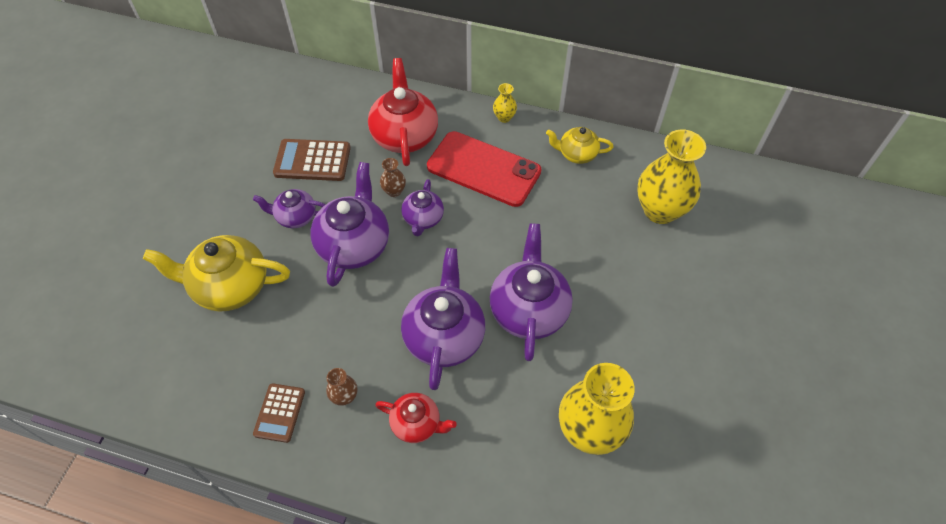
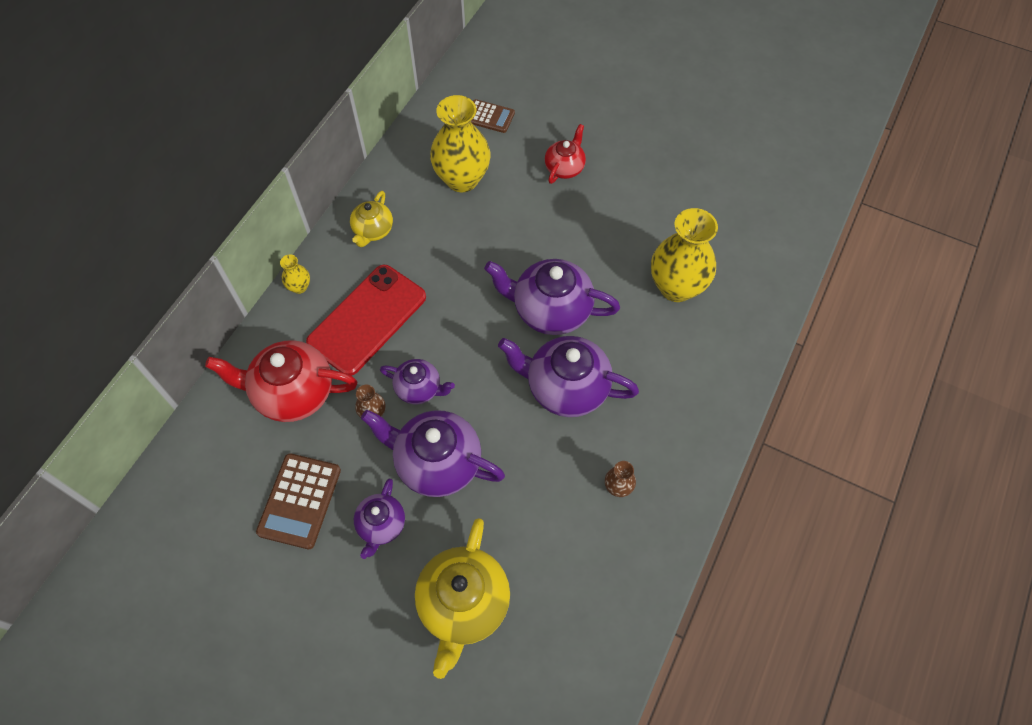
camera: 80 degrees left, 5 degrees up
brown calculator [253,383,305,443] -> brown calculator moved to [470,99,515,133]
red teapot [375,393,457,443] -> red teapot moved to [545,124,586,184]

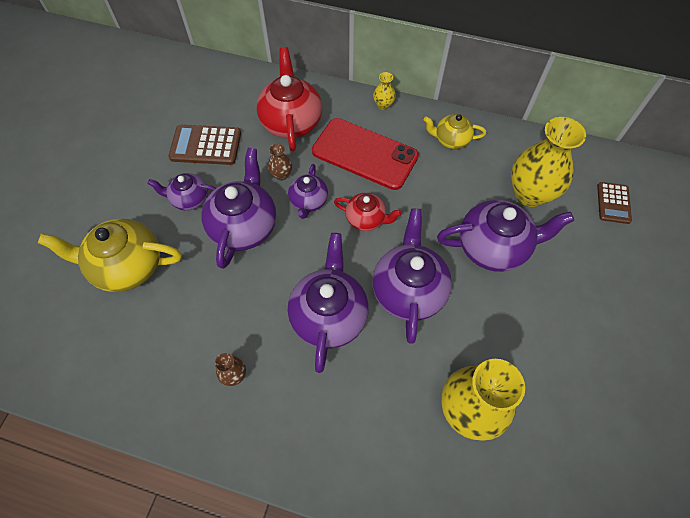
camera: 80 degrees right, 0 degrees up
red teapot [545,124,586,184] -> red teapot moved to [334,193,402,231]
none -> purple teapot [437,200,574,272]

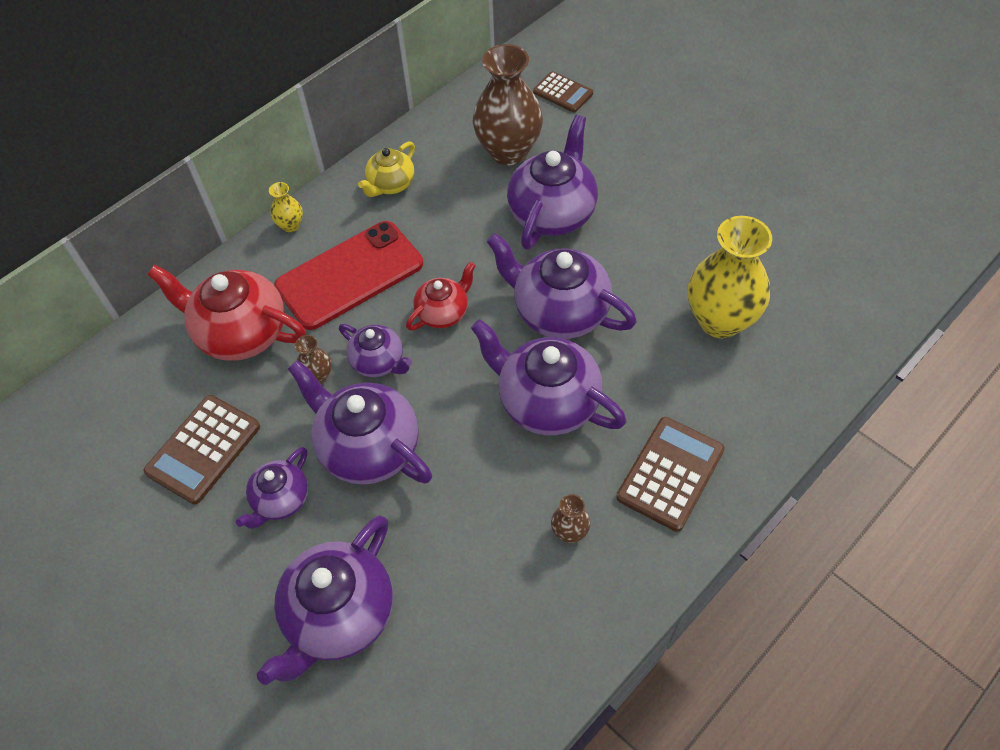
camera: 60 degrees left, 5 degrees down
yellow teapot [38,218,182,292] -> purple teapot [257,515,393,685]
yellow vase [511,117,586,207] -> brown vase [473,44,543,165]
none -> brown calculator [616,417,725,532]

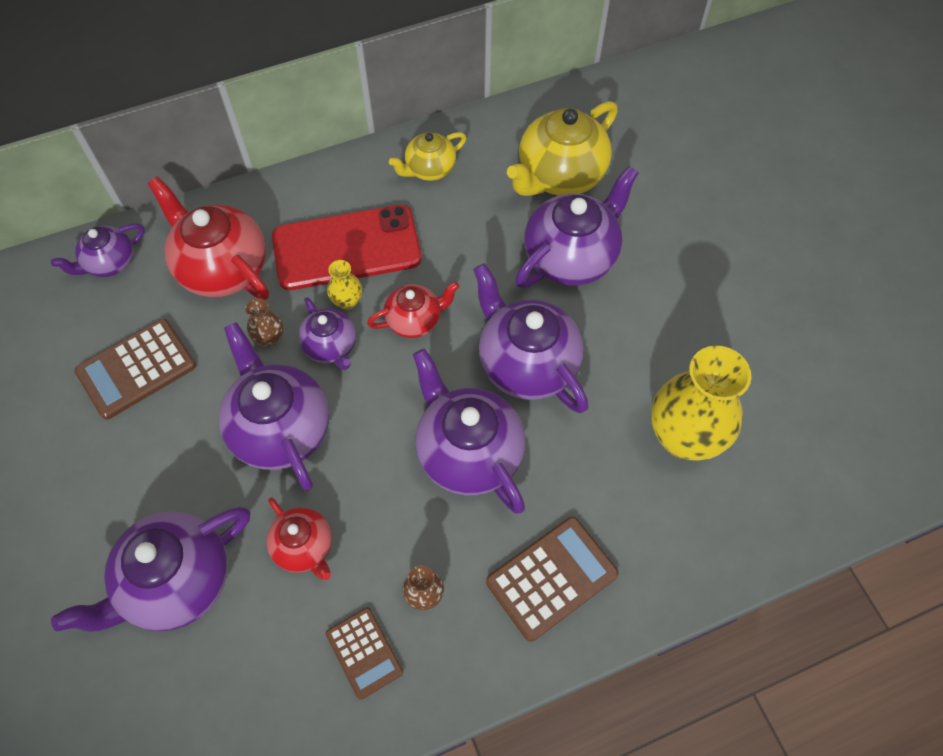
camera: 20 degrees right, 5 degrees up
purple teapot [236,447,308,529] -> purple teapot moved to [51,223,145,277]
yellow vase [269,182,303,232] -> yellow vase moved to [327,260,362,310]
brown vase [473,44,543,165] -> yellow teapot [507,101,618,196]
brown calculator [533,71,593,112] -> brown calculator moved to [326,607,403,700]
none -> red teapot [267,498,332,580]

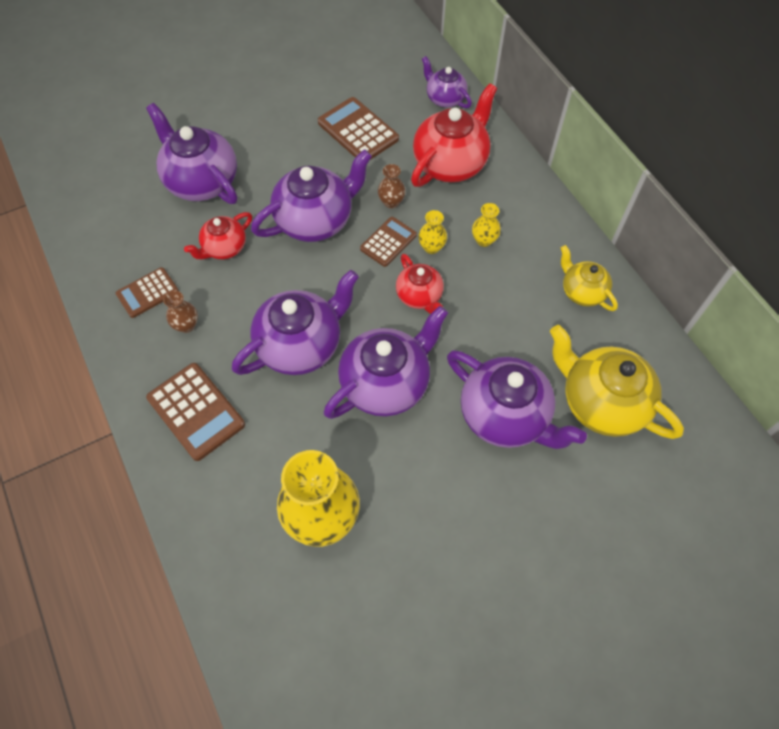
camera: 85 degrees right, 0 degrees up
red phone [272,205,422,290] -> yellow vase [472,203,501,247]
purple teapot [298,297,356,370] -> brown calculator [360,217,417,267]

